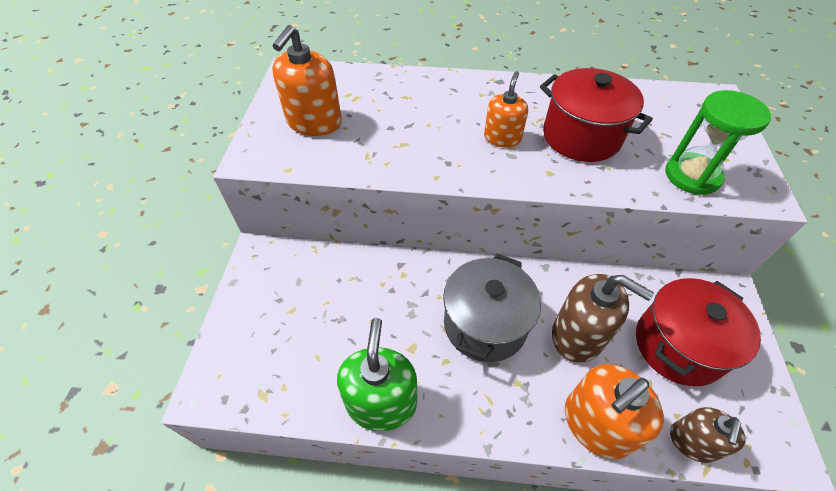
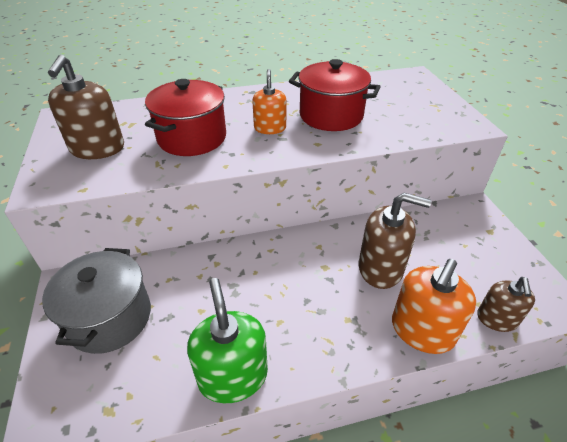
camera: 20 degrees left, 10 degrees down
orange soap dispenser [272,25,342,136] -> brown soap dispenser [48,55,124,159]
grey pot [443,254,541,362] -> grey pot moved to [42,248,151,354]
red pot [636,278,761,386] -> red pot moved to [145,79,226,156]
green hourglass [665,90,771,195] -> none

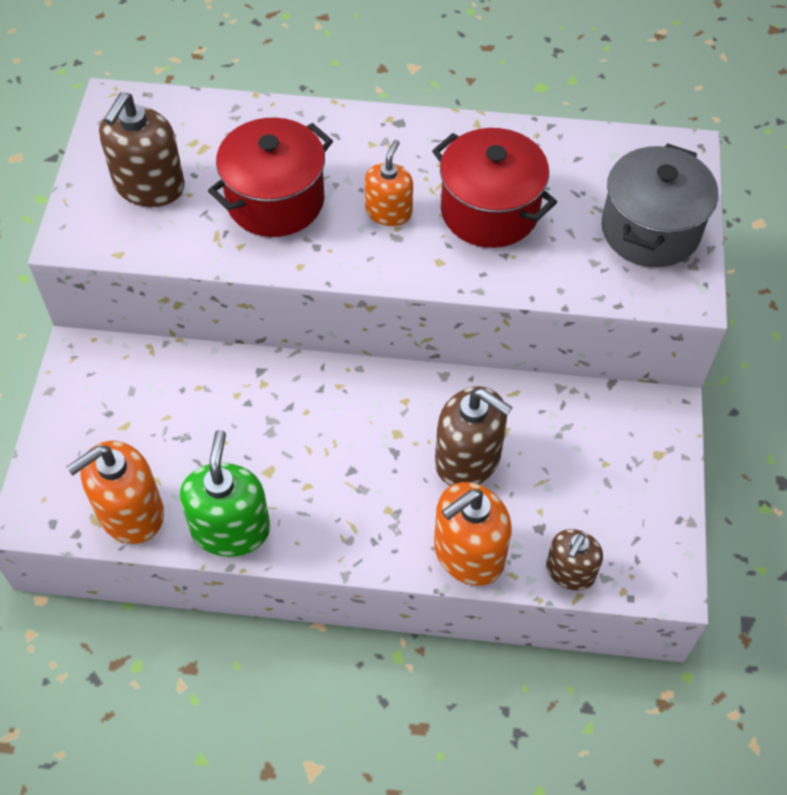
camera: 20 degrees right, 15 degrees up
grey pot [42,248,151,354] -> grey pot moved to [601,143,718,267]
none -> orange soap dispenser [67,441,164,544]

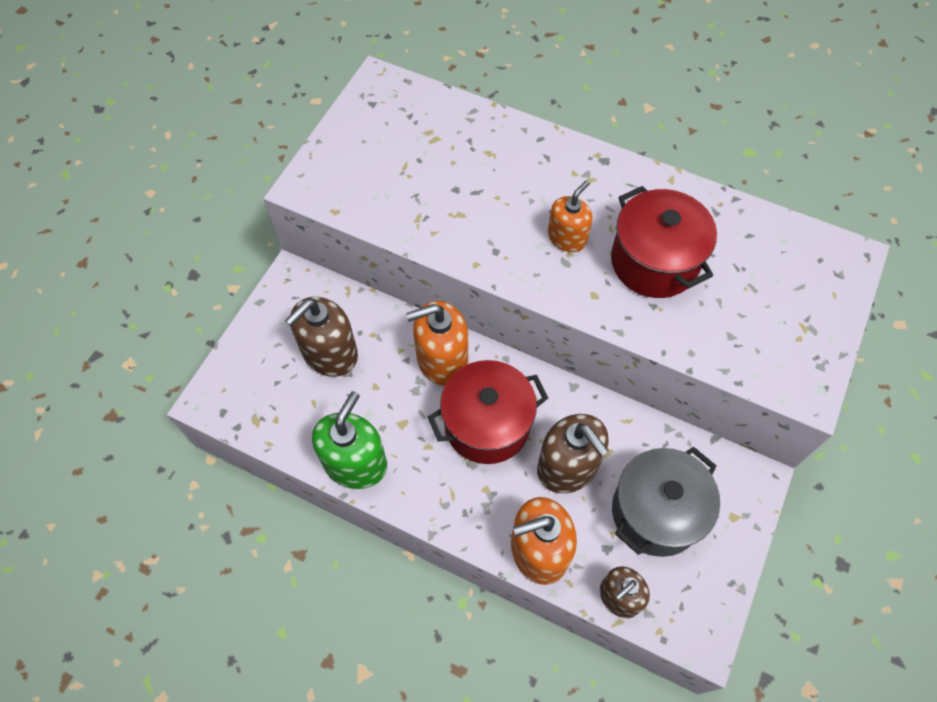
camera: 20 degrees right, 5 degrees up
orange soap dispenser [67,441,164,544] -> orange soap dispenser moved to [406,301,468,386]
brown soap dispenser [99,92,185,207] -> brown soap dispenser moved to [285,297,358,377]
red pot [208,118,333,237] -> red pot moved to [428,360,548,464]
grey pot [601,143,718,267] -> grey pot moved to [612,447,720,557]

